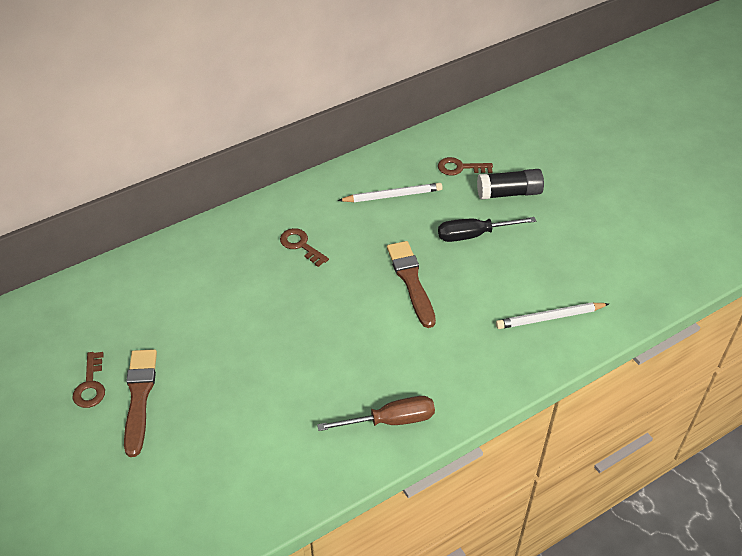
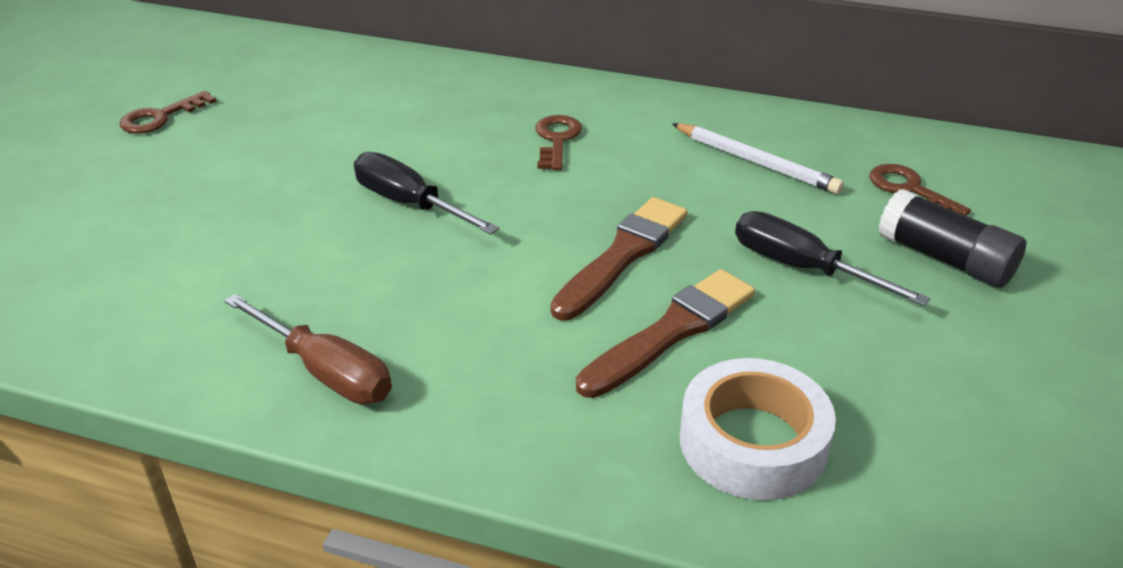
camera: 50 degrees right, 10 degrees down
brown brush [124,349,157,457] -> brown brush moved to [576,269,755,398]
white pencil [496,302,609,329] -> white tape [680,358,836,500]
none -> black screwdriver [354,152,499,234]

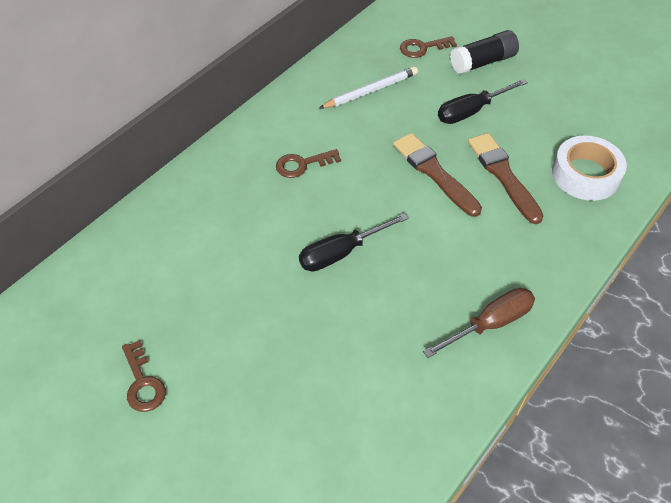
camera: 70 degrees left, 15 degrees up
brown key [535,115,582,170] -> brown key turned 45 degrees counterclockwise [276,149,341,178]

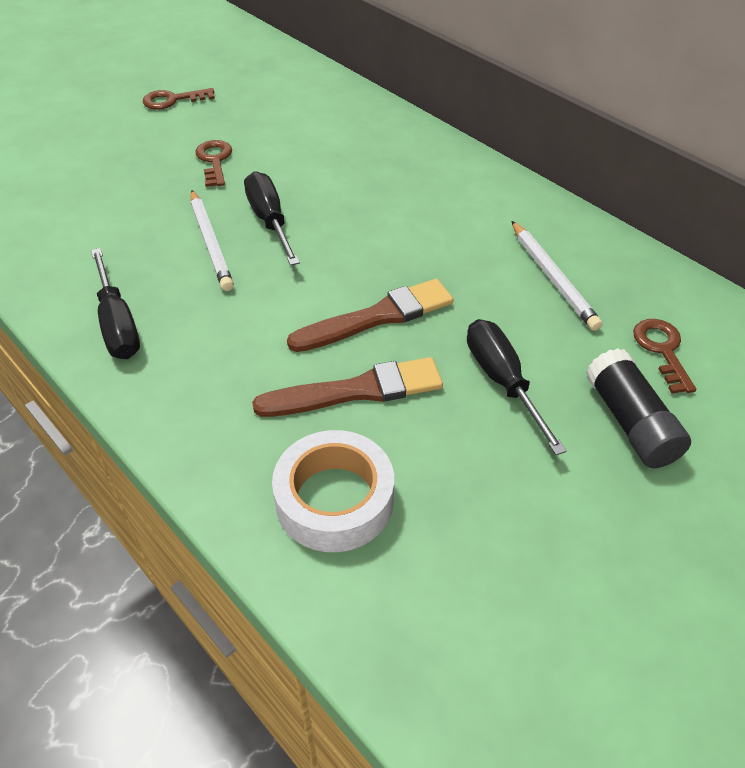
camera: 100 degrees right, 5 degrees down
brown key [276,149,341,178] -> brown key moved to [195,140,232,187]
brown screwdriver [423,288,535,358] -> black screwdriver [91,248,140,359]
none -> white pencil [191,190,234,291]

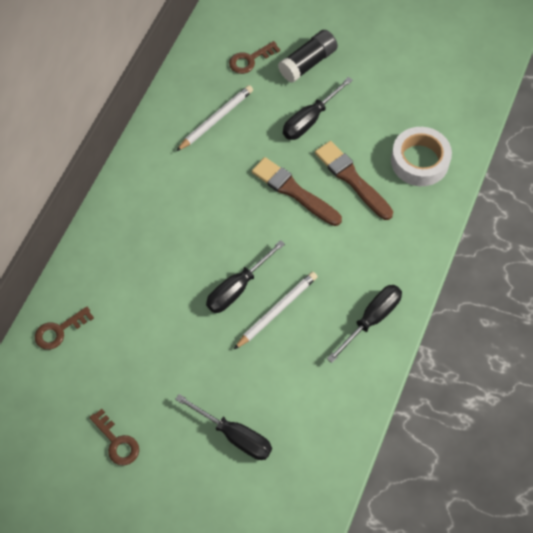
camera: 115 degrees left, 15 degrees up
brown key [195,140,232,187] -> brown key moved to [35,306,94,350]
none -> black screwdriver [175,394,272,460]

